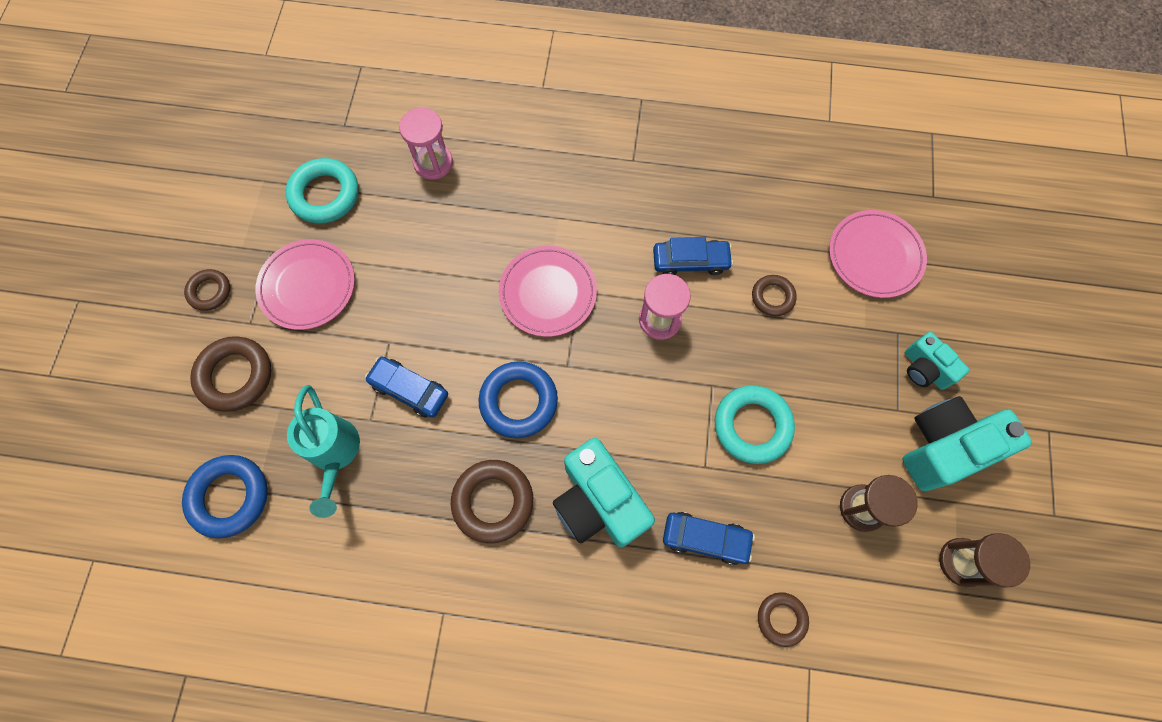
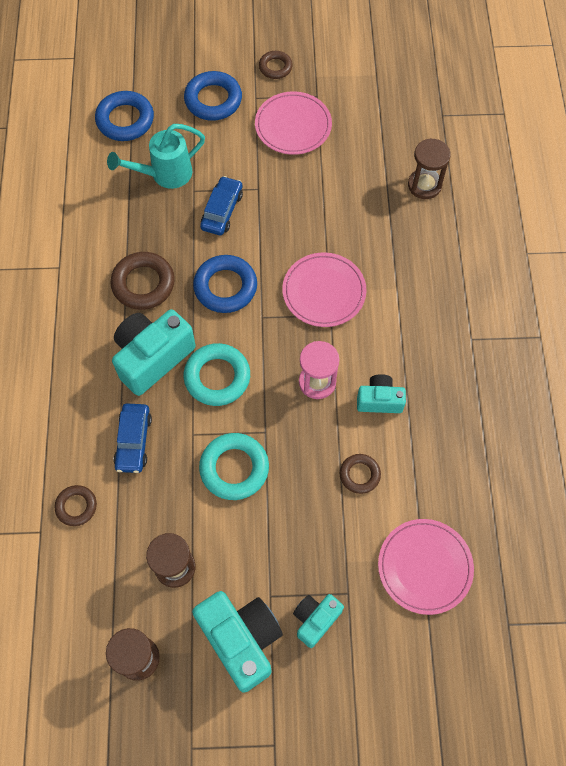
camera: 80 degrees right, 5 degrees down
brown ring [190,336,272,412] -> blue ring [184,71,242,121]
turquoise ring [286,158,358,224] -> turquoise ring moved to [184,343,250,406]
pink hourglass [399,108,453,180] -> brown hourglass [408,138,451,199]
blue car [653,237,733,275] -> turquoise camera [357,374,406,413]

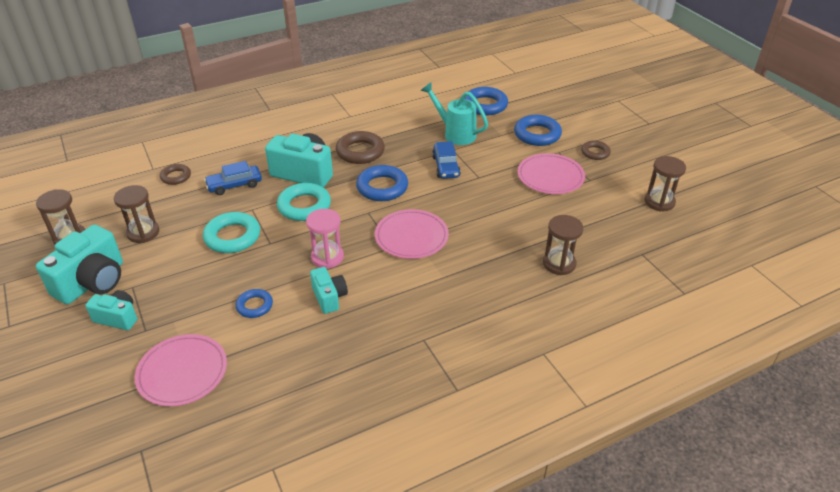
camera: 65 degrees right, 25 degrees down
blue car [200,176,243,235] -> blue car turned 90 degrees clockwise [432,141,461,179]
brown ring [340,454,381,494] -> blue ring [235,289,273,318]
none -> brown hourglass [644,156,686,212]

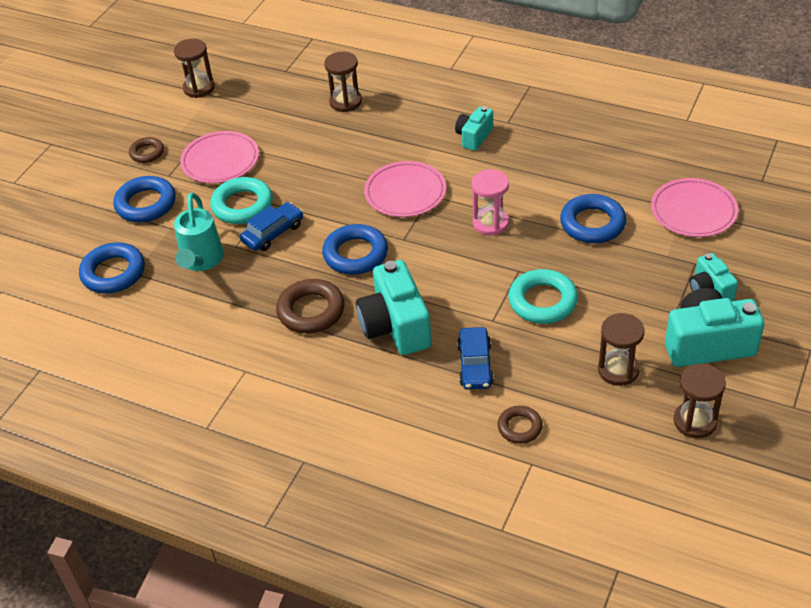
camera: 125 degrees left, 5 degrees up
blue car [204,161,262,195] -> blue car turned 60 degrees clockwise [457,327,494,390]
blue ring [235,289,273,318] -> blue ring [560,194,626,243], size x1.69
turquoise ring [277,183,331,221] -> turquoise ring moved to [210,177,273,224]
turquoise camera [310,267,348,314] -> turquoise camera moved to [455,106,493,151]

